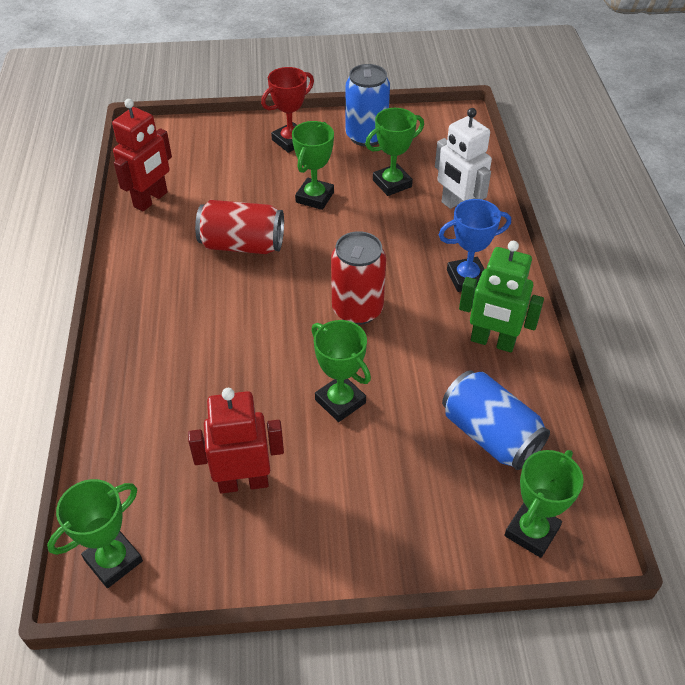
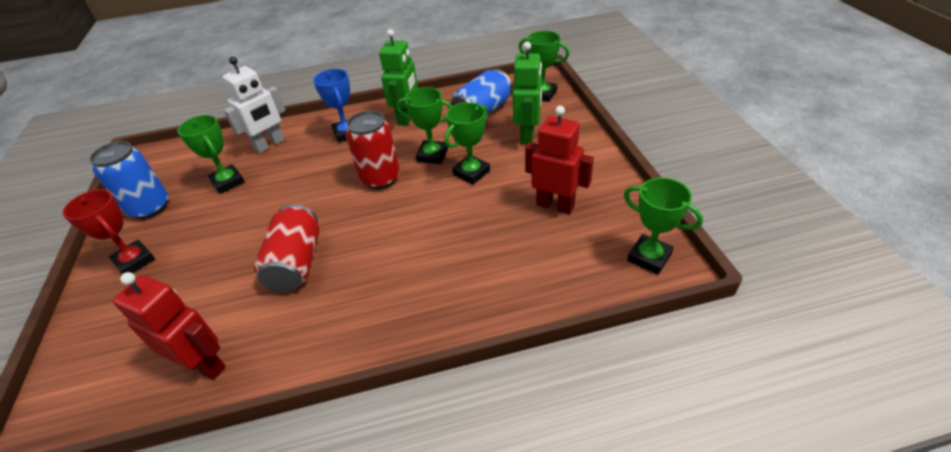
camera: 95 degrees left, 5 degrees down
red robot [188,388,284,494] -> red robot turned 135 degrees clockwise [525,106,594,214]
green trophy [292,121,334,210] -> green trophy moved to [396,87,452,164]
none -> green robot [513,42,542,144]

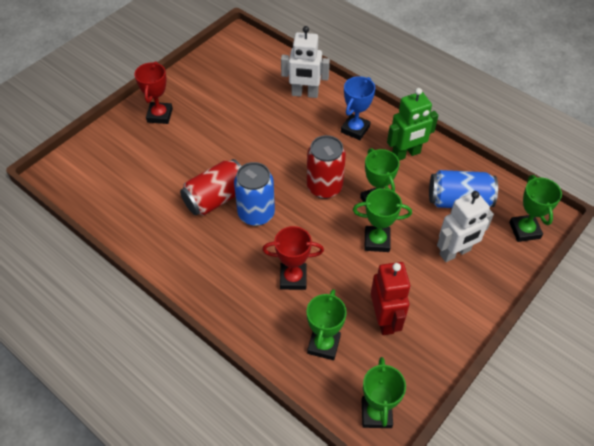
camera: 50 degrees right, 10 degrees up
blue can [90,141,168,219] -> blue can moved to [234,162,275,226]
red robot [113,272,226,380] -> none
green trophy [177,115,245,194] -> green trophy moved to [307,289,347,360]
green robot [513,42,542,144] -> white robot [437,191,494,262]
none -> red trophy [262,226,324,290]

